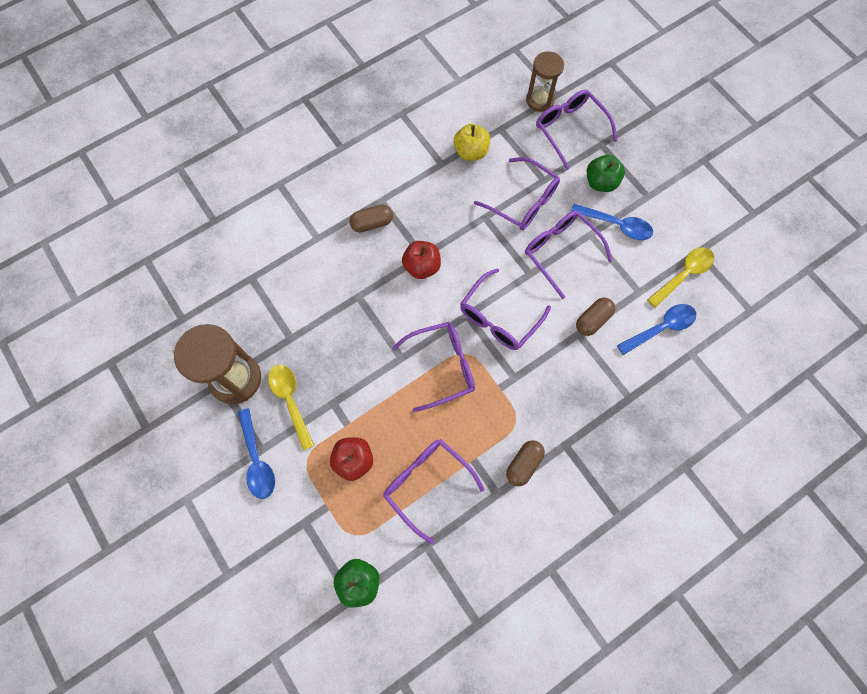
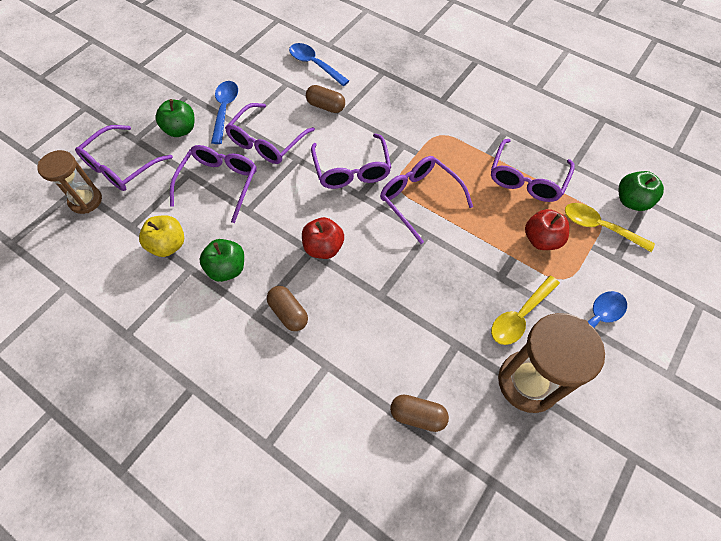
camera: 110 degrees left, 10 degrees down
purple glasses [460,268,551,350] -> purple glasses turned 60 degrees clockwise [311,133,391,189]
brown capsule [506,440,545,486] -> brown capsule moved to [390,394,449,432]
yellow spoon [647,247,714,308] -> yellow spoon moved to [565,203,655,252]
none -> green apple [199,239,244,282]

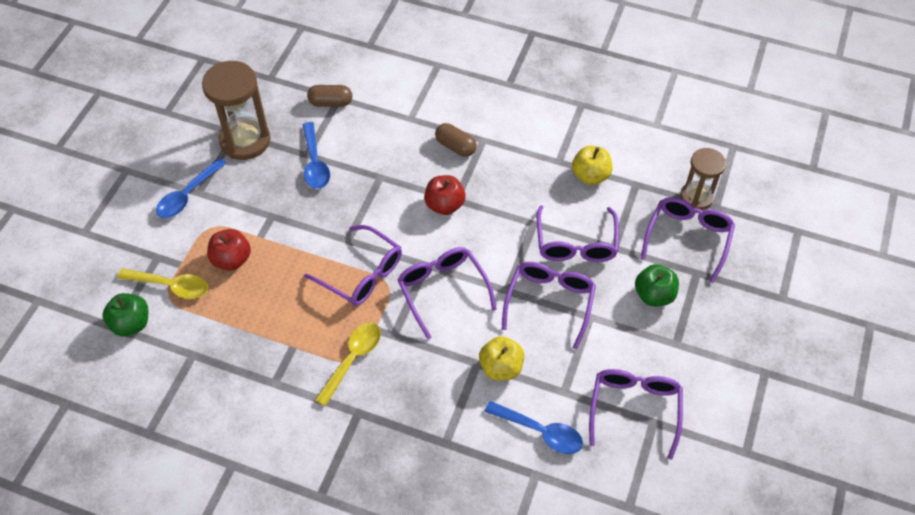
camera: 165 degrees right, 5 degrees down
green apple [199,239,244,282] -> none
blue spoon [211,81,238,144] -> blue spoon moved to [303,122,330,189]
brown capsule [306,85,345,113] -> yellow apple [479,336,525,381]
purple glasses [491,139,575,202] -> purple glasses moved to [589,369,683,460]
yellow spoon [491,276,560,345] -> yellow spoon moved to [315,322,381,406]

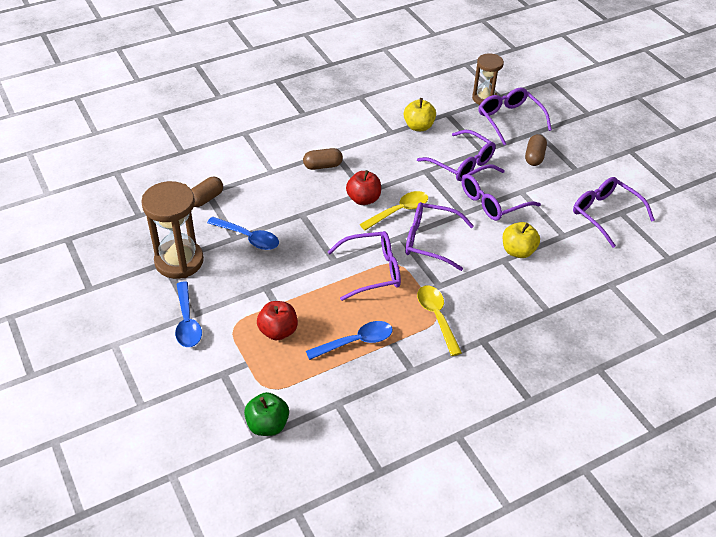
camera: 50 degrees left, 10 degrees down
yellow spoon [117,268,208,299] -> yellow spoon moved to [360,191,428,230]
blue spoon [485,401,583,454] -> blue spoon moved to [306,321,393,360]
purple glasses [502,262,596,349] -> purple glasses turned 90 degrees counterclockwise [461,164,541,221]
green apple [635,264,679,306] -> brown capsule [525,134,547,166]

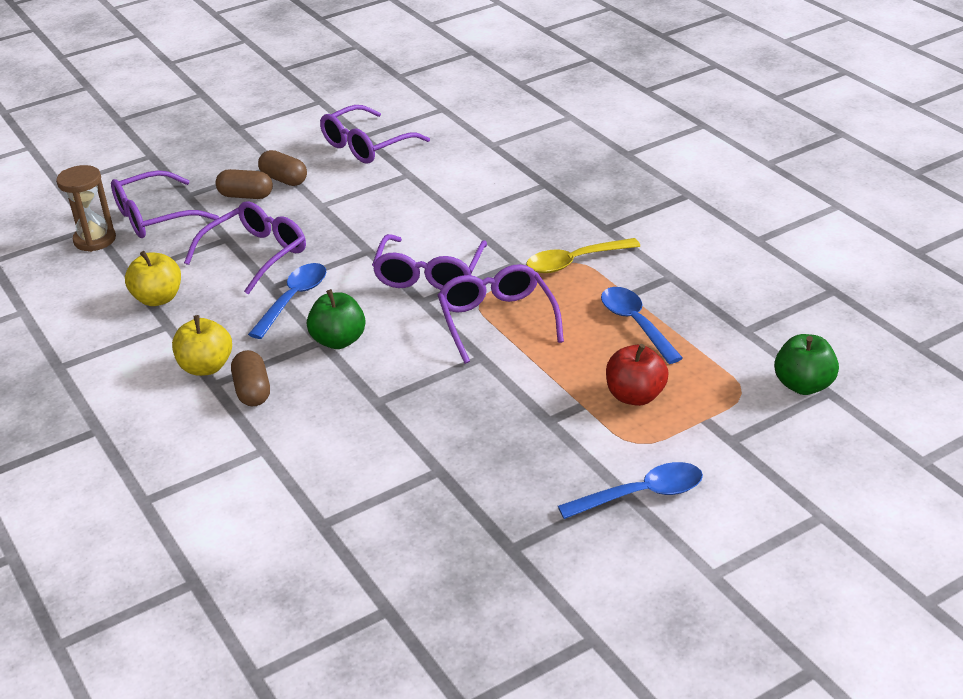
camera: 90 degrees left, 10 degrees down
brown hourglass [141,181,204,279] -> none
brown capsule [191,177,223,207] -> brown capsule moved to [258,150,307,186]
blue spoon [207,217,279,250] -> blue spoon moved to [248,263,326,339]
red apple [346,170,381,205] -> green apple [307,289,366,349]
yellow spoon [360,191,428,230] -> none
purple glasses [461,164,541,221] -> none
yellow apple [503,222,540,258] -> yellow apple moved to [172,315,232,376]

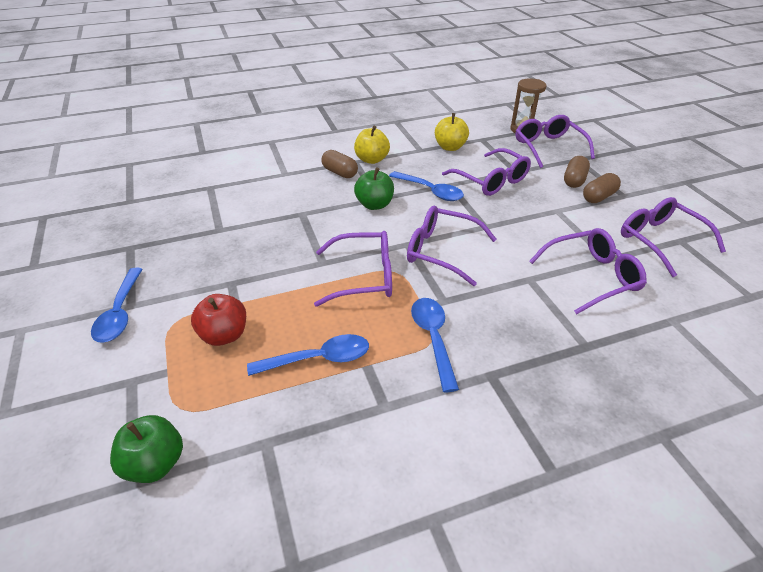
camera: 100 degrees right, 5 degrees up
brown capsule [231,350,270,406] -> brown capsule turned 45 degrees clockwise [322,150,358,178]
yellow spoon [526,238,640,273] -> blue spoon [411,298,459,392]
none -> purple glasses [529,228,647,315]

